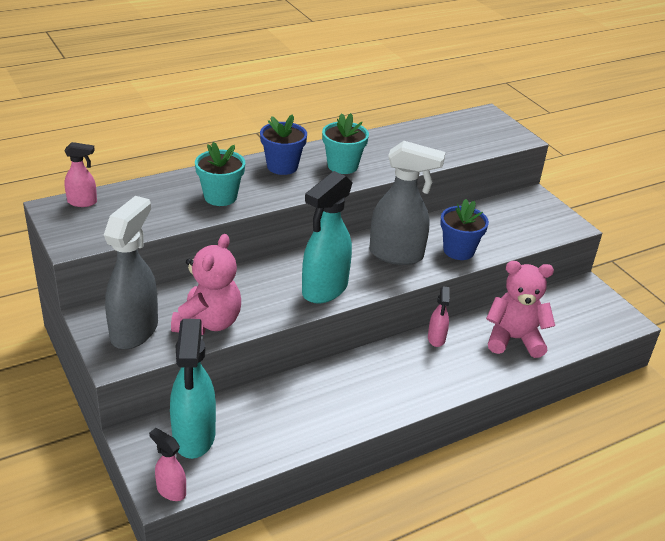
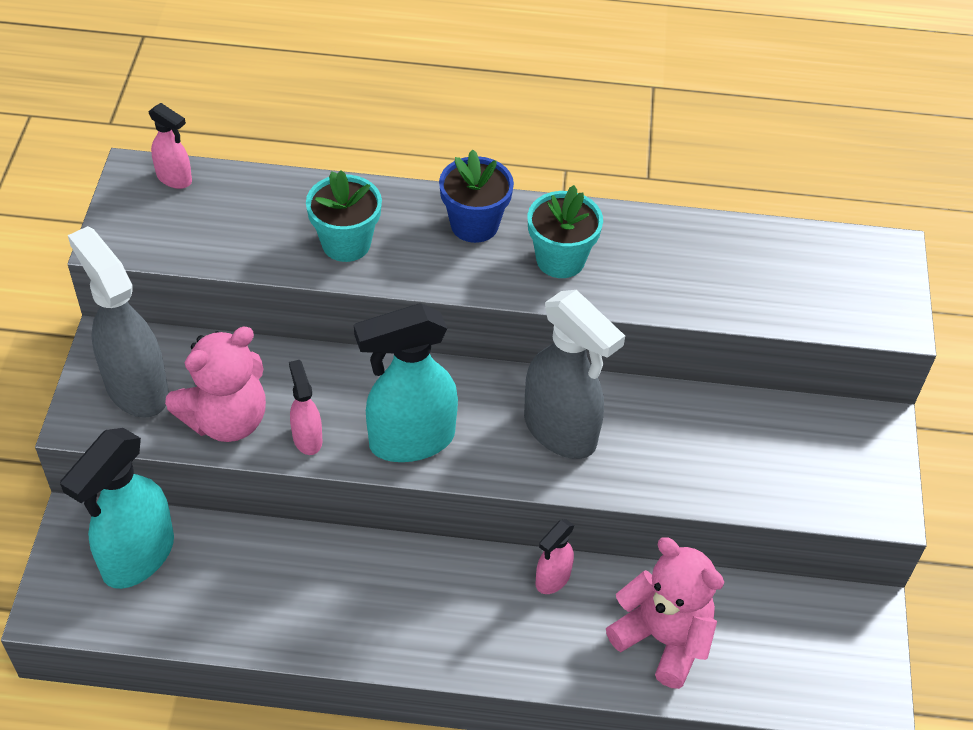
camera: 35 degrees right, 15 degrees up
grey spray bottle [104,196,158,349] -> grey spray bottle turned 90 degrees counterclockwise [68,226,169,418]
pink spray bottle [149,428,186,501] -> pink spray bottle moved to [289,360,322,455]
blue flower pot [440,199,489,260] -> none

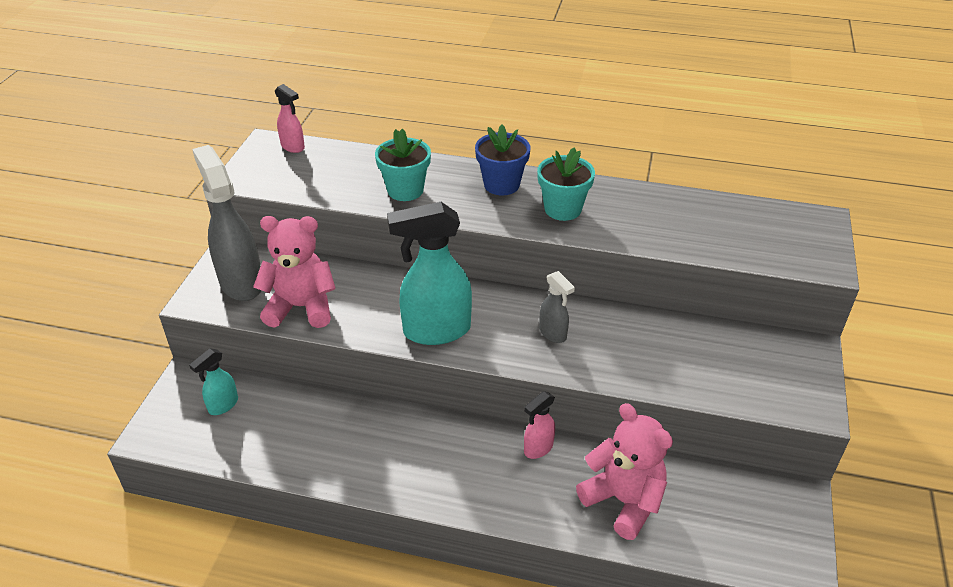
camera: 10 degrees right, 10 degrees down
turquoise spray bottle [60,428,174,589] -> turquoise spray bottle [189,348,238,415], size x0.50
pink teddy bear [165,327,266,442] -> pink teddy bear turned 150 degrees counterclockwise [253,216,336,328]
pink spray bottle [289,360,322,455] -> none
grey spray bottle [524,290,625,459] -> grey spray bottle [539,271,575,343], size x0.50

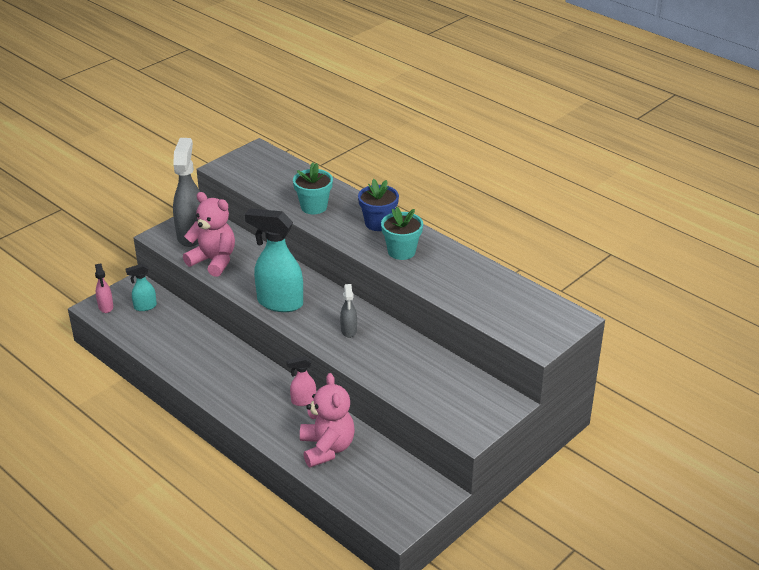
camera: 30 degrees right, 5 degrees down
pink spray bottle [275,84,305,153] -> pink spray bottle moved to [95,263,113,313]

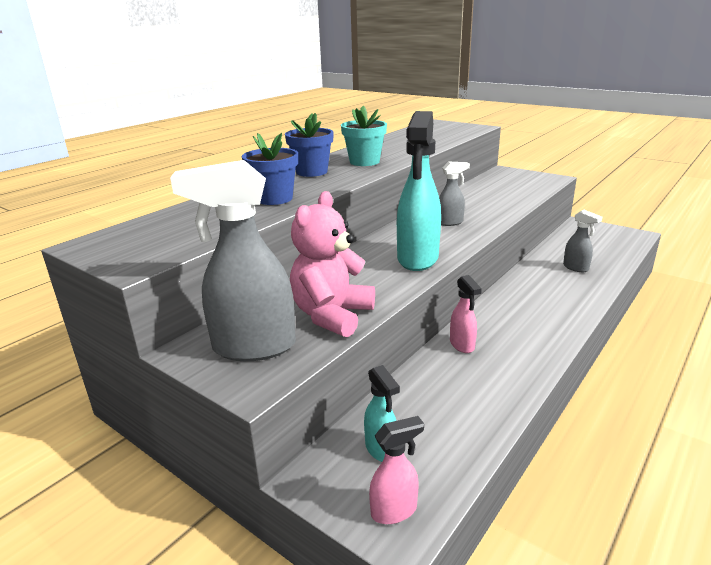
camera: 95 degrees left, 10 degrees down
pink spray bottle [286,356,316,406] -> pink spray bottle moved to [450,275,482,353]
turquoise flower pot [293,162,333,214] -> blue flower pot [242,133,298,205]
pink teddy bear [300,373,355,468] -> grey spray bottle [563,210,602,272]

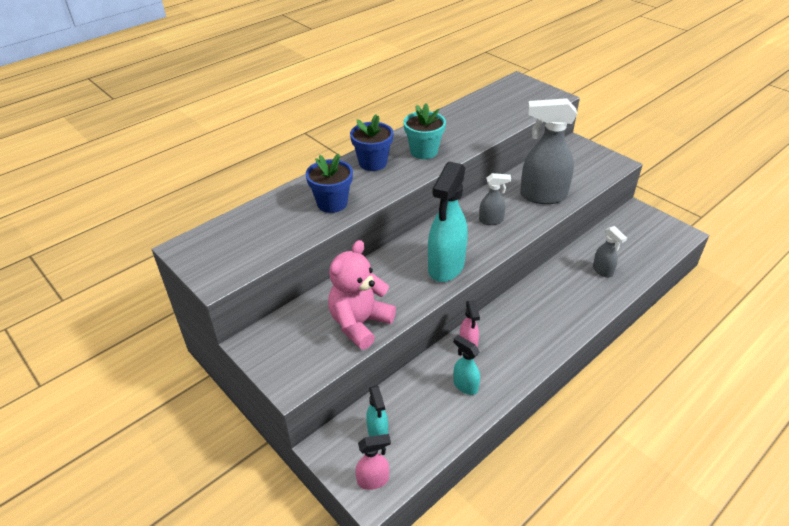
camera: 10 degrees right, 15 degrees up
grey spray bottle [170,160,296,361] -> grey spray bottle moved to [520,98,577,204]
none -> turquoise spray bottle [453,335,480,395]

